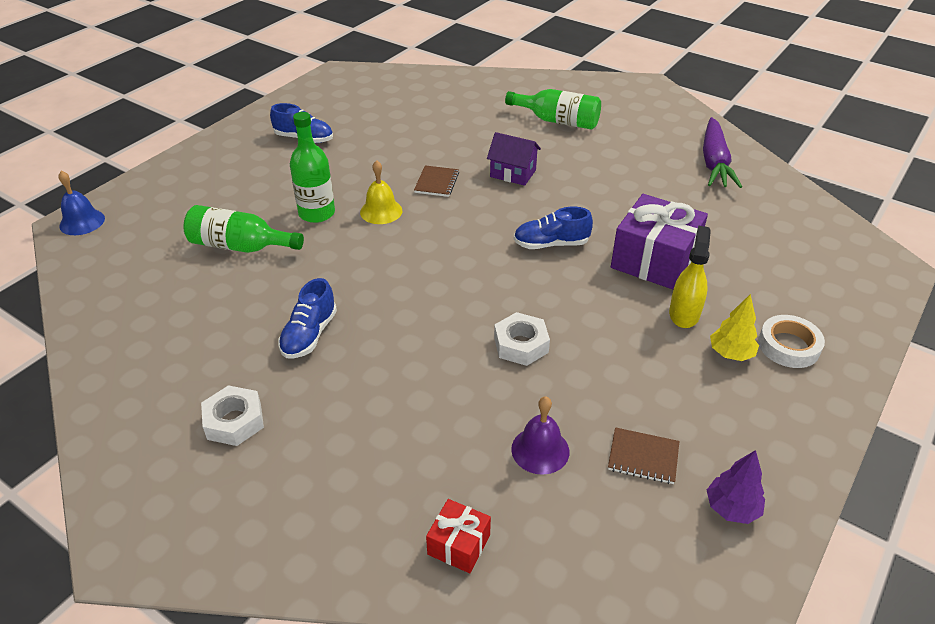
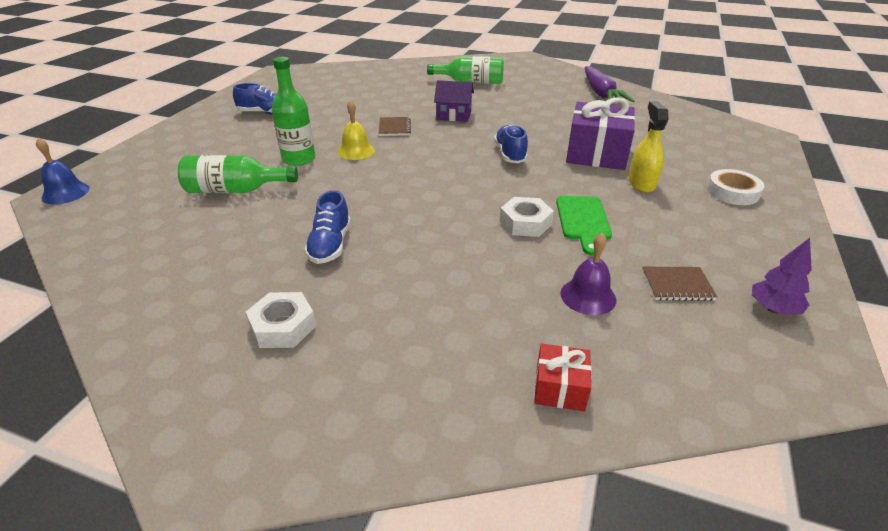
camera: 15 degrees left, 5 degrees down
blue shoe [514,207,593,249] -> blue shoe turned 105 degrees clockwise [494,125,528,163]
yellow tree [710,294,759,361] -> none
none -> green cutting board [556,196,612,256]

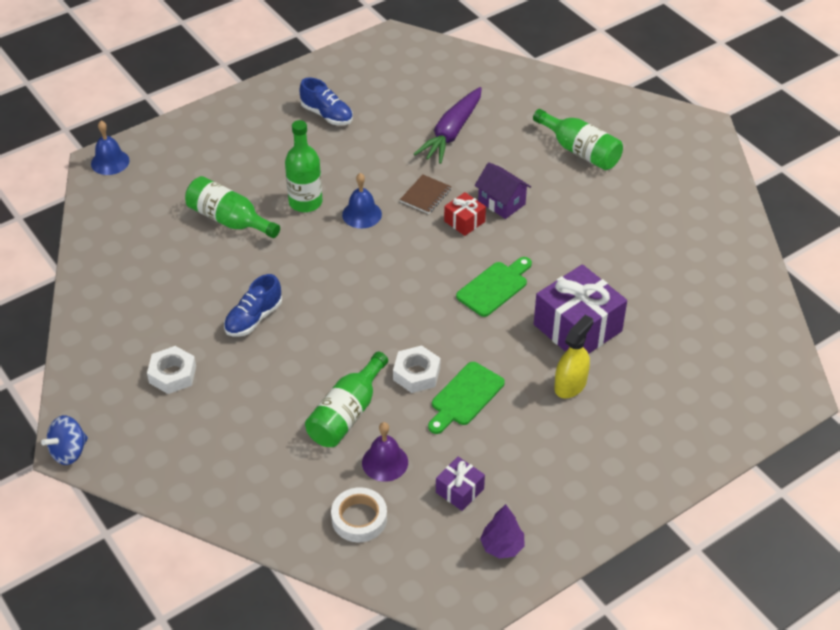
camera: 35 degrees right, 10 degrees up
yellow bell [337,100,375,160] -> blue bell [342,173,382,228]
blue shoe [494,125,528,163] -> green cutting board [456,257,532,317]
red gift [534,344,591,411] -> red gift moved to [444,192,486,236]
purple carrot [585,66,635,102] -> purple carrot moved to [414,87,482,164]
brown notebook [642,267,717,301] -> purple gift [436,457,485,511]
white tape [707,169,764,205] -> white tape moved to [331,487,387,542]
none -> blue spinning top [41,415,88,465]
none -> green bottle [305,352,388,447]

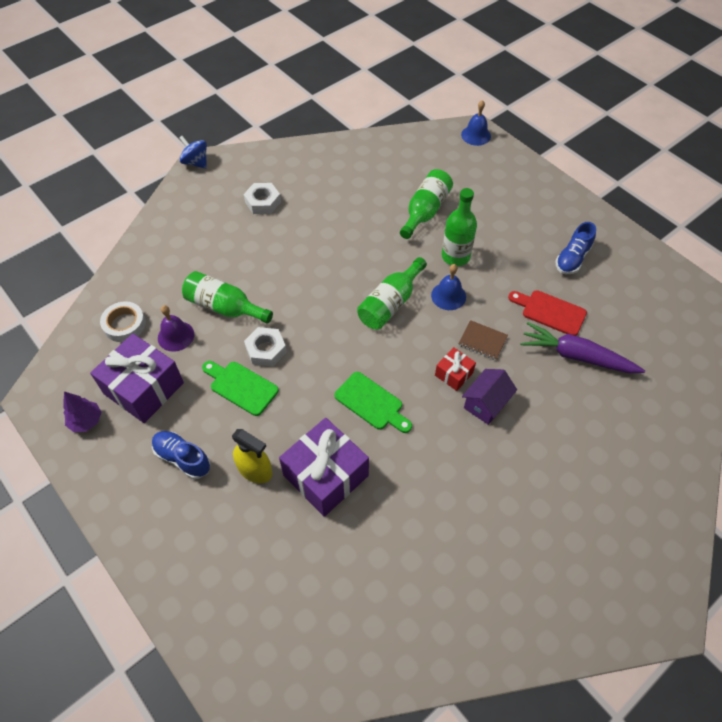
camera: 85 degrees right, 10 degrees up
blue shoe [224,274,282,336] -> blue shoe moved to [152,431,211,479]
purple gift [436,457,485,511] -> purple gift [90,333,184,423], size x2.01
green bottle [533,109,623,170] -> green bottle moved to [357,257,427,329]
none -> red cutting board [508,290,587,336]

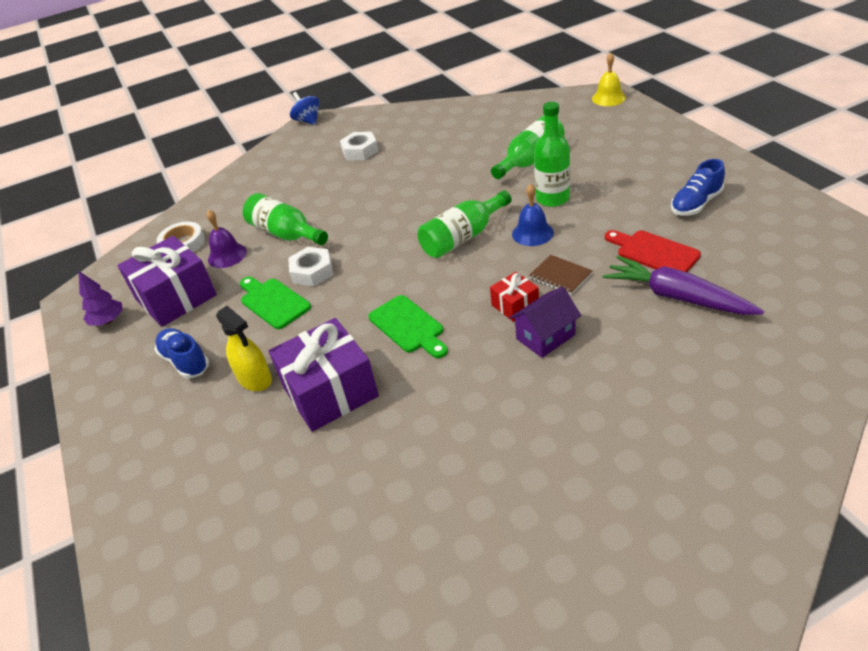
camera: 20 degrees right, 15 degrees down
blue bell [461,100,491,146] -> yellow bell [592,52,626,106]

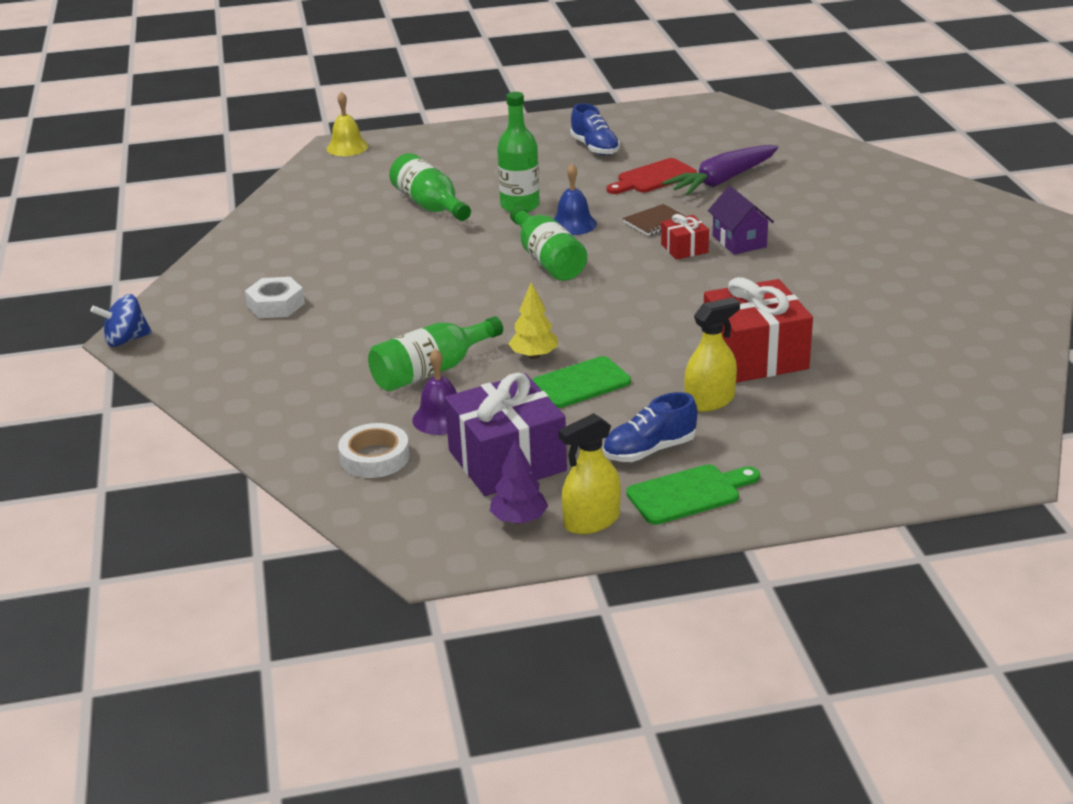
camera: 80 degrees left, 10 degrees down
purple gift [269,318,379,432] -> red gift [704,277,813,383]
white nut [288,247,333,287] -> yellow tree [509,282,558,359]
green cutting board [368,295,448,358] -> green cutting board moved to [626,464,760,525]
none -> yellow spray bottle [558,413,621,534]

